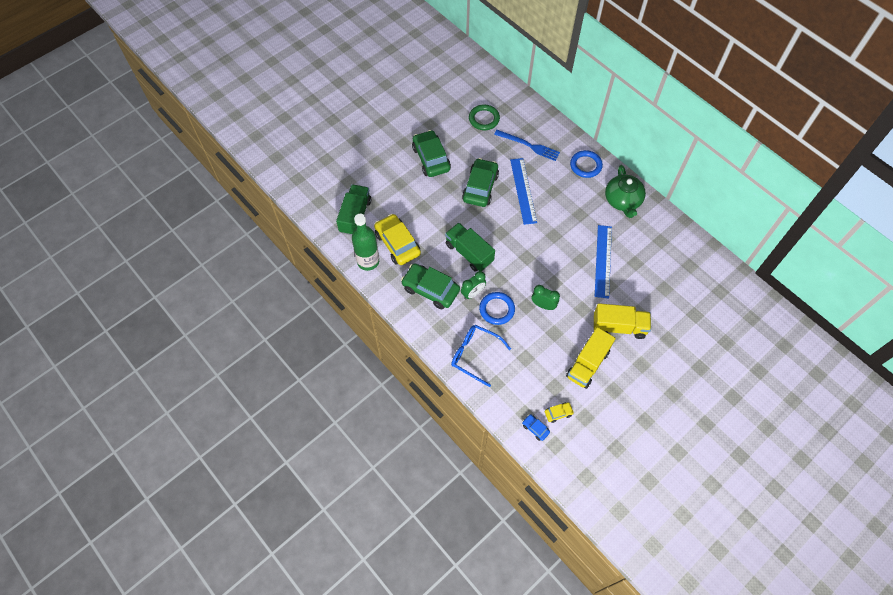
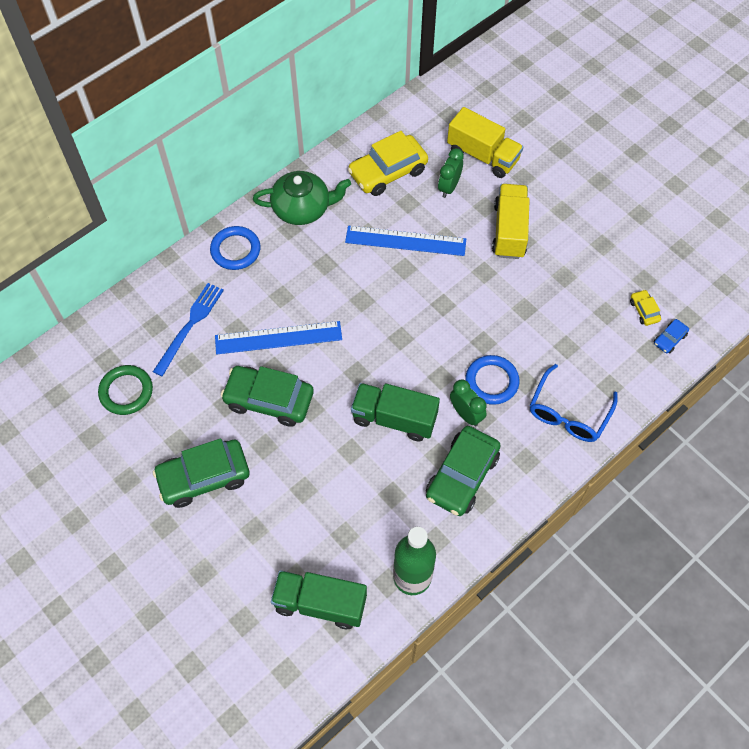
camera: 90 degrees left, 0 degrees up
yellow car [374,214,421,265] -> yellow car moved to [348,131,428,196]
green truck [445,223,495,272] -> green truck turned 60 degrees clockwise [351,383,440,441]
green clock [532,285,560,310] -> green clock moved to [438,148,464,198]
yellow truck [566,327,616,389] -> yellow truck moved to [447,107,523,178]

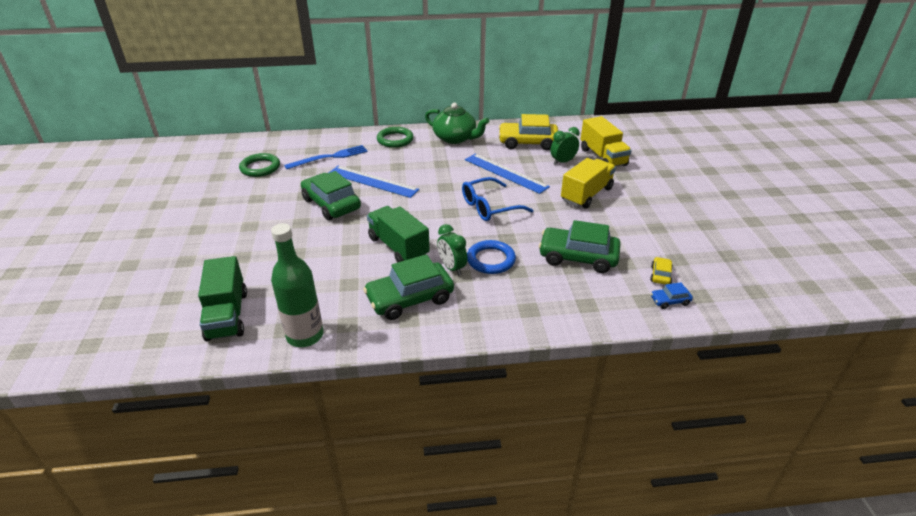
camera: 35 degrees right, 25 degrees down
green car [153,438,250,508] -> green car moved to [539,220,620,273]
blue ring [210,226,261,270] -> green ring [377,127,414,148]
green truck [271,570,367,629] -> green truck turned 150 degrees counterclockwise [198,256,247,341]
green clock [450,379,487,426] -> green clock turned 150 degrees clockwise [437,224,467,276]
blue glasses [530,364,618,442] -> blue glasses moved to [462,177,533,221]

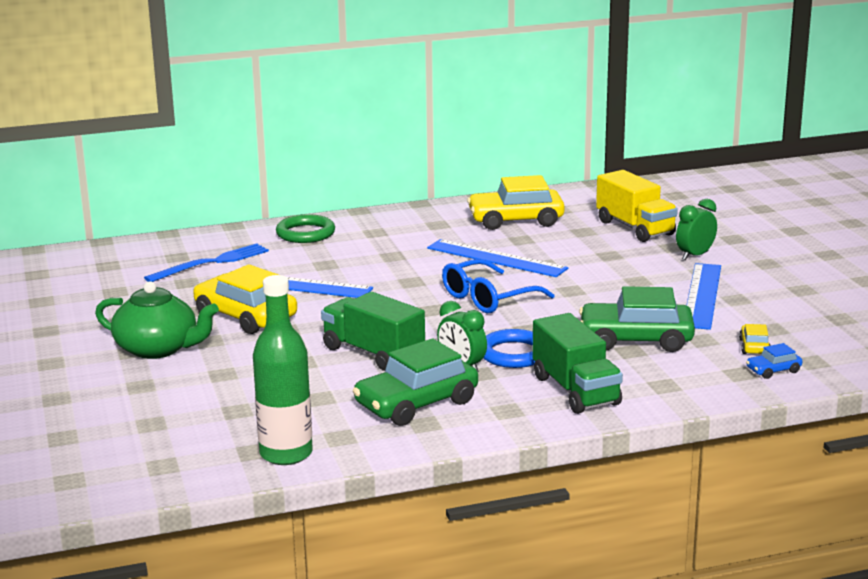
camera: 10 degrees left, 15 degrees down
green truck [198,256,247,341] -> green truck moved to [532,313,623,414]
green ring [239,153,280,177] -> none
green car [301,171,361,220] -> yellow car [193,264,297,334]
green teapot [425,102,489,144] -> green teapot moved to [95,281,219,359]
green clock [550,127,579,165] -> green clock moved to [676,199,717,260]
yellow truck [561,158,616,209] -> none
none -> blue ruler [686,263,721,330]

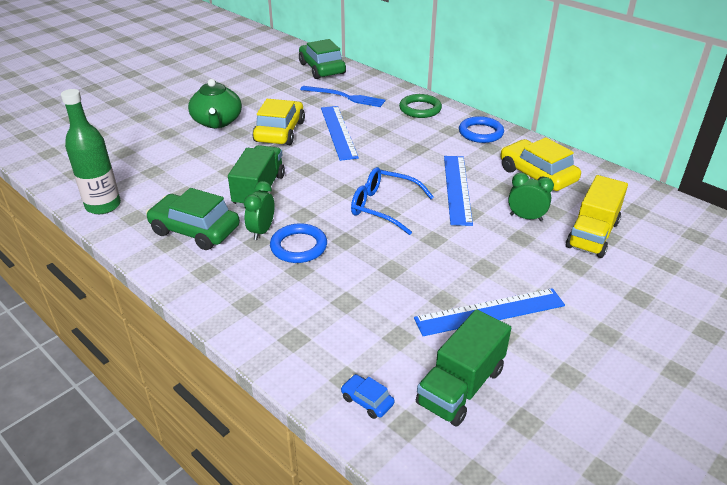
camera: 60 degrees right, 15 degrees up
green truck [532,313,623,414] -> green truck moved to [416,309,511,427]
green car [579,286,695,352] -> green car moved to [299,39,346,79]
green clock [676,199,717,260] -> green clock moved to [508,173,554,221]
yellow car [739,324,771,354] -> none
none -> blue ring [459,116,504,143]

